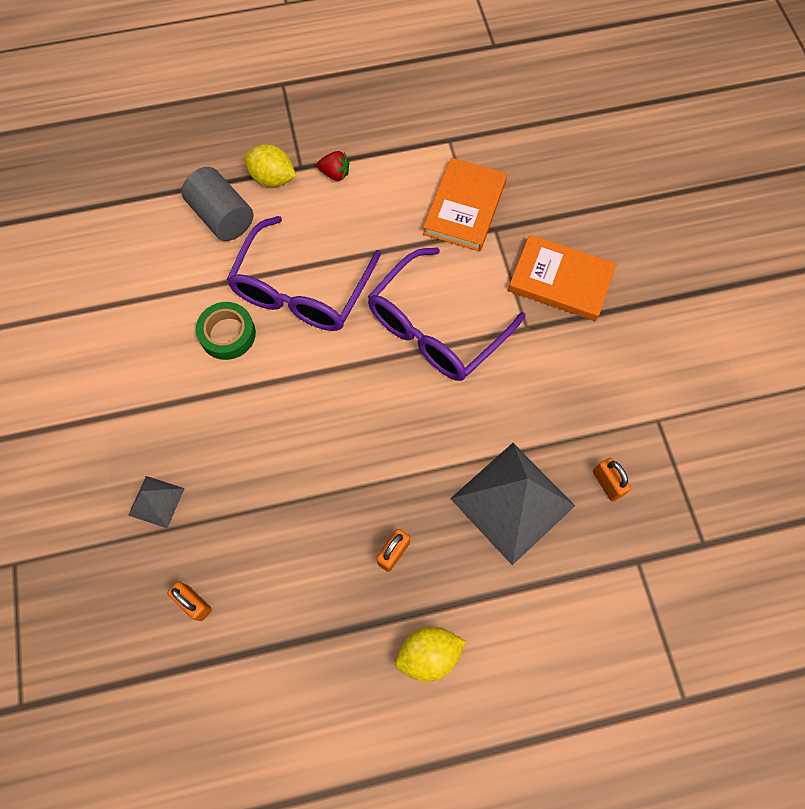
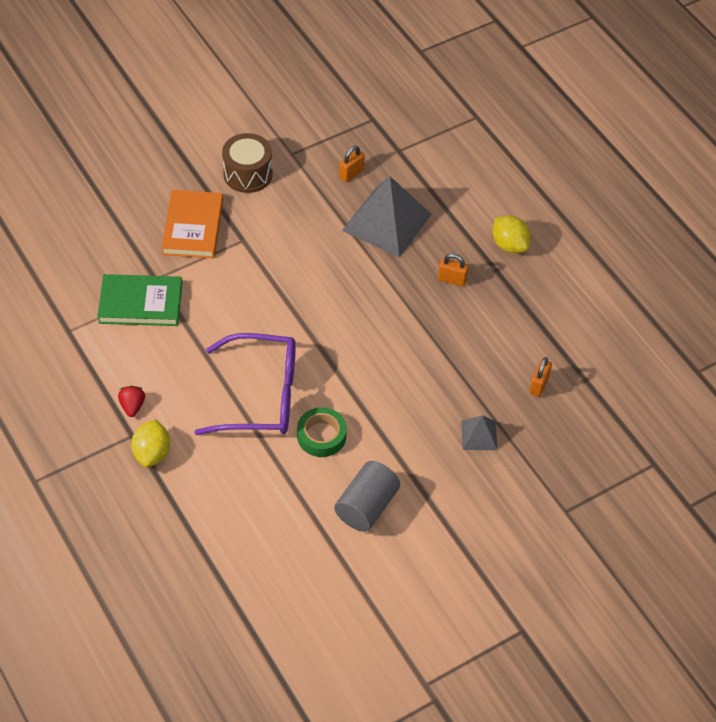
camera: 110 degrees left, 15 degrees down
grey cylinder [181,167,253,241] -> grey cylinder moved to [334,461,400,532]
purple glasses [368,247,525,381] -> none
orange book [423,158,507,252] -> green book [97,274,182,326]
none -> brown drum [222,133,273,193]

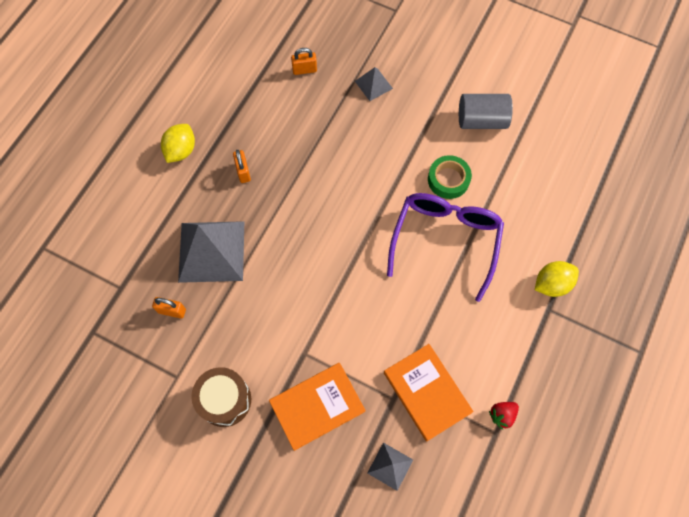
camera: 120 degrees left, 15 degrees up
green book [97,274,182,326] -> orange book [384,344,474,442]
red strawberry [118,386,145,417] -> red strawberry moved to [489,402,519,430]
purple glasses [194,333,296,435] -> purple glasses turned 45 degrees clockwise [387,193,504,302]
none -> grey pyramid [367,443,413,491]

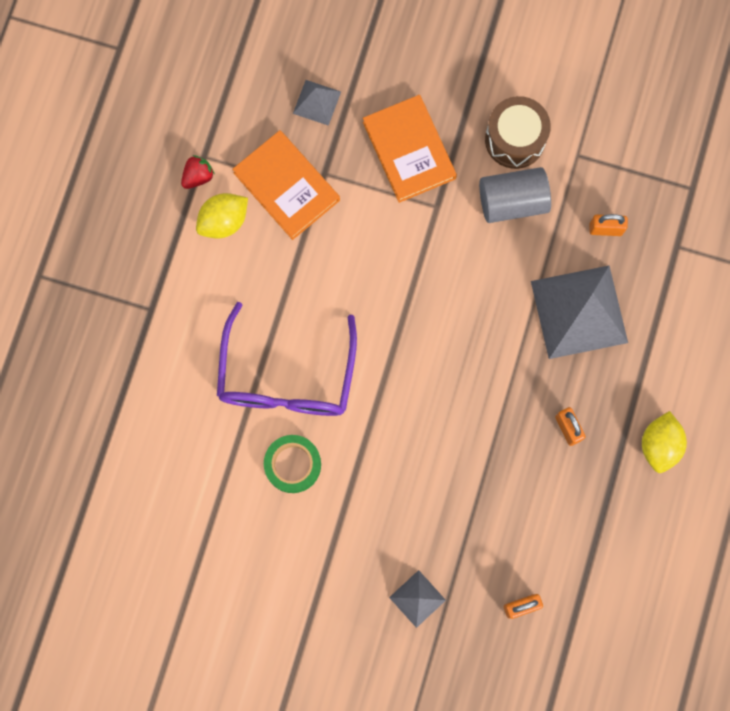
camera: 170 degrees right, 10 degrees up
orange book [269,363,365,451] -> orange book turned 75 degrees counterclockwise [363,95,457,203]
grey cylinder [459,94,513,129] -> grey cylinder moved to [479,167,551,223]
yellow lemon [535,261,579,297] -> yellow lemon moved to [196,193,248,239]

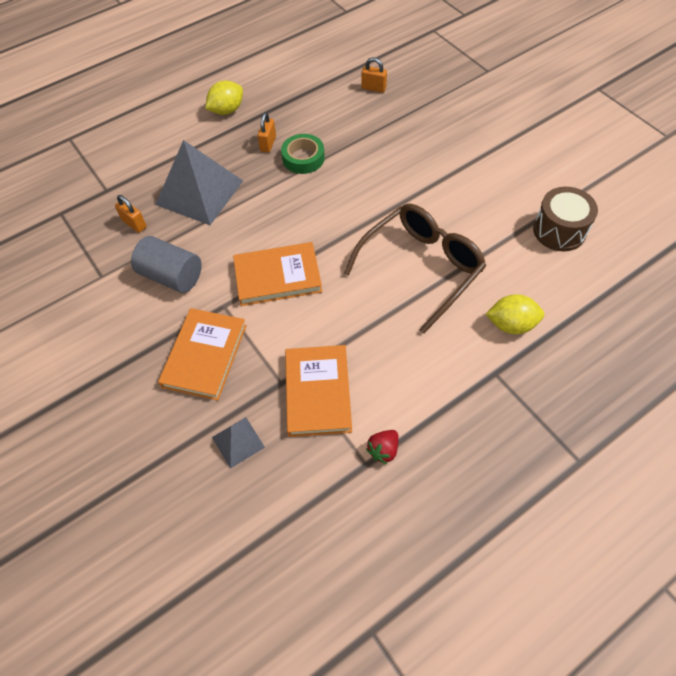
camera: 140 degrees left, 20 degrees down
red strawberry [181,155,215,189] -> red strawberry turned 45 degrees counterclockwise [366,430,399,464]
yellow lemon [196,193,248,239] -> yellow lemon moved to [486,294,544,334]
purple glasses [217,302,357,416] -> brown glasses [344,203,486,334]
green tape [264,435,321,493] -> green tape moved to [281,134,325,174]
grey pyramid [389,570,446,628] -> none
brown drum [485,96,551,169] -> brown drum moved to [533,187,598,251]
none -> orange book [233,242,322,306]

